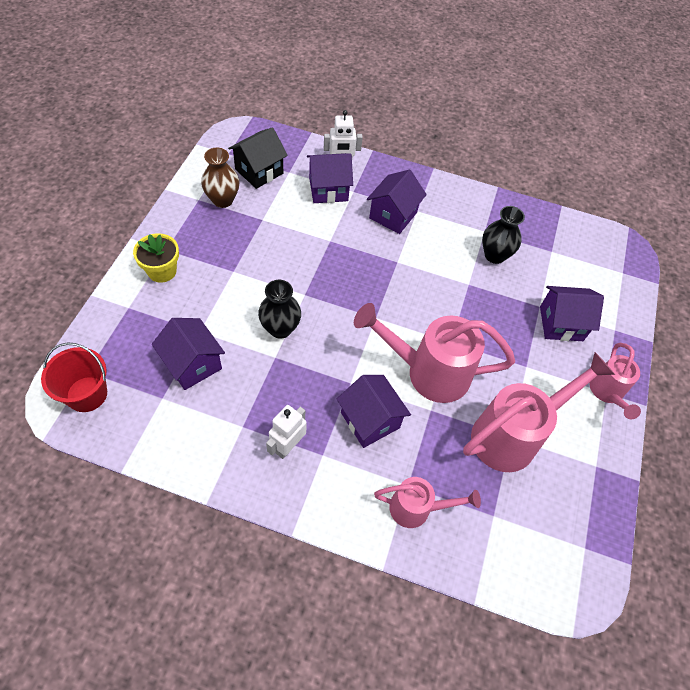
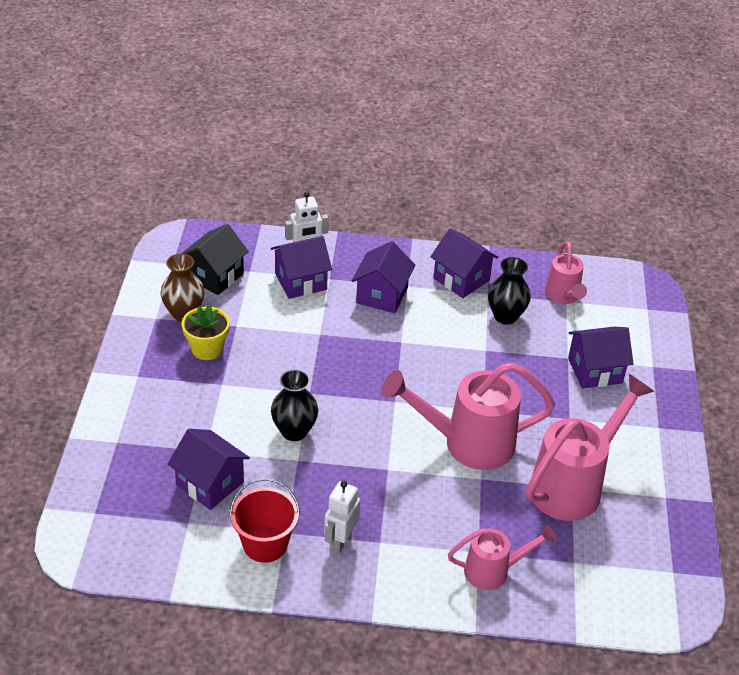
camera: 10 degrees left, 15 degrees down
red bucket [41,343,107,412] -> red bucket moved to [229,478,300,563]
yellow flower pot [133,233,179,283] -> yellow flower pot moved to [181,304,230,360]
purple house [337,375,411,448] -> purple house moved to [430,228,498,298]
pink watering can [590,343,641,419] -> pink watering can moved to [545,241,587,304]

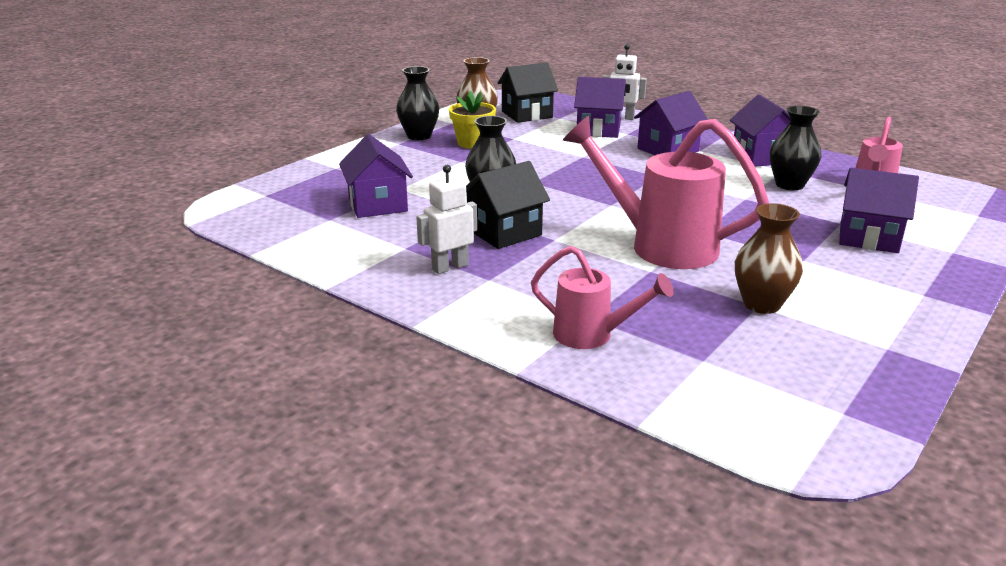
camera: 35 degrees right, 15 degrees down
red bucket [229,478,300,563] -> none
pink watering can [526,374,654,521] -> brown vase [735,203,803,314]
none -> black vase [396,66,439,140]
none -> black house [466,161,550,249]

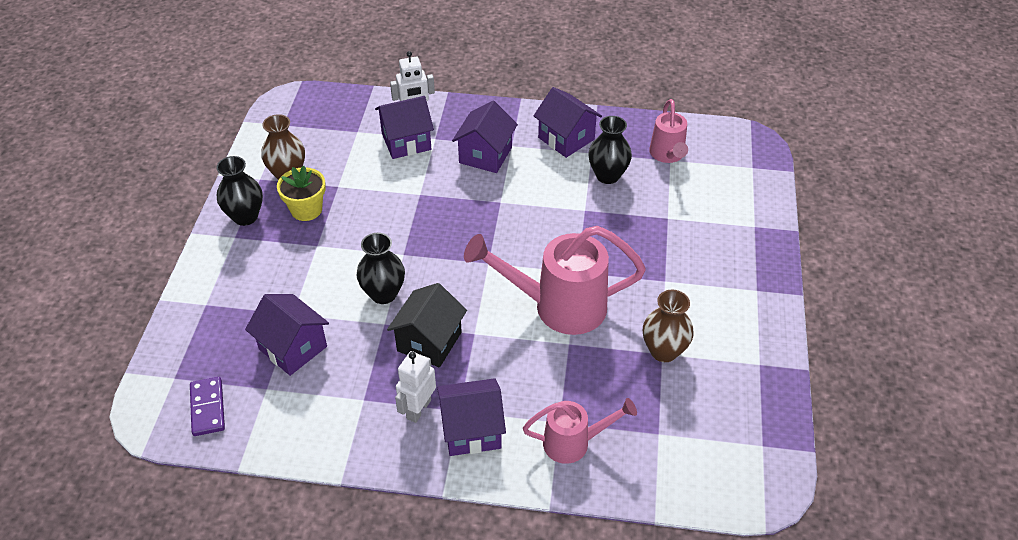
camera: 30 degrees left, 20 degrees up
black house [498,63,558,123] -> none
purple house [839,168,919,253] -> purple house moved to [437,378,506,456]
none -> purple domino [190,377,225,436]

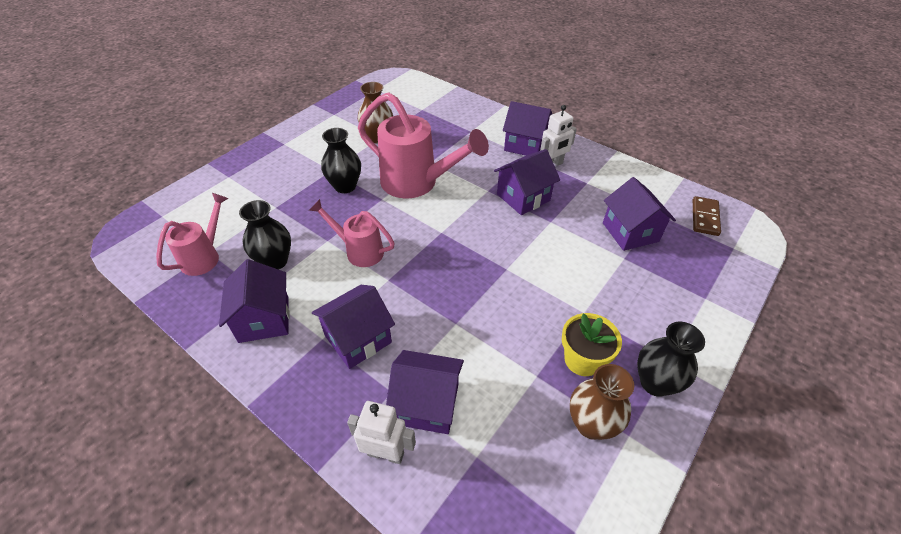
camera: 150 degrees left, 0 degrees up
purple domino [190,377,225,436] -> brown domino [693,196,721,236]
black vase [357,233,405,304] -> black vase moved to [321,128,361,193]
black house [387,283,467,367] -> purple house [494,149,560,215]
pink watering can [523,398,637,464] -> pink watering can moved to [309,199,395,267]

